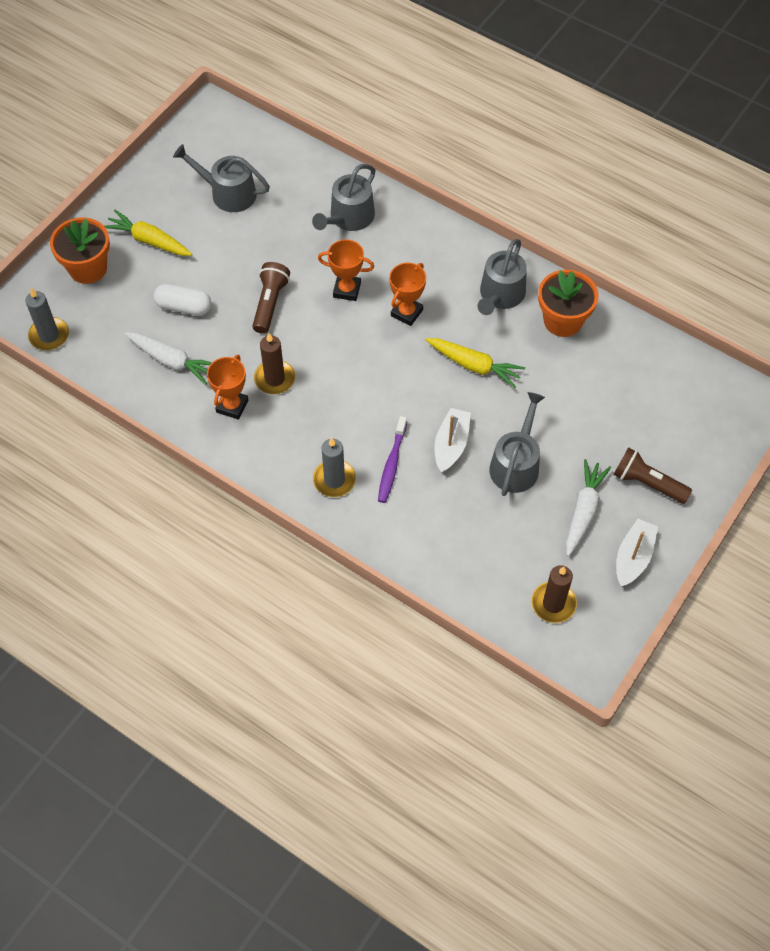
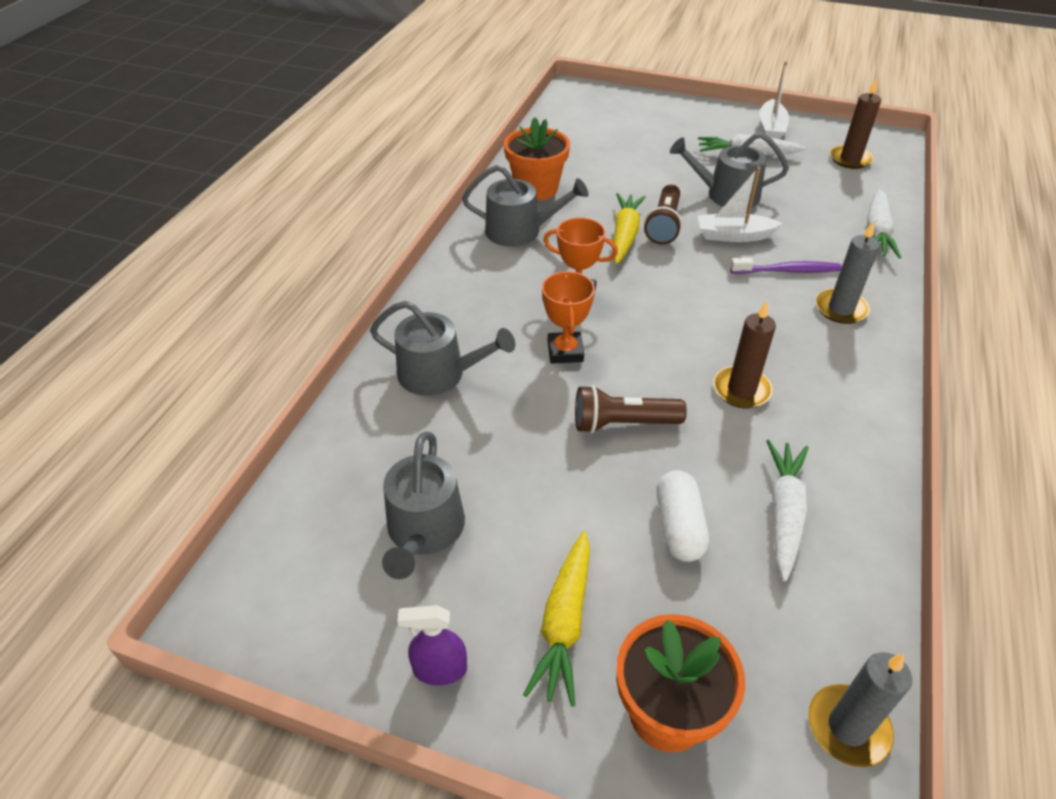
camera: 105 degrees left, 15 degrees down
orange trophy [207,355,248,420] -> none
brown flashlight [613,447,692,504] -> brown flashlight moved to [644,185,682,245]
white boat [617,519,658,587] -> white boat turned 90 degrees counterclockwise [759,61,789,139]
none -> purple spray bottle [398,605,467,685]
none -> white carrot [867,189,901,259]

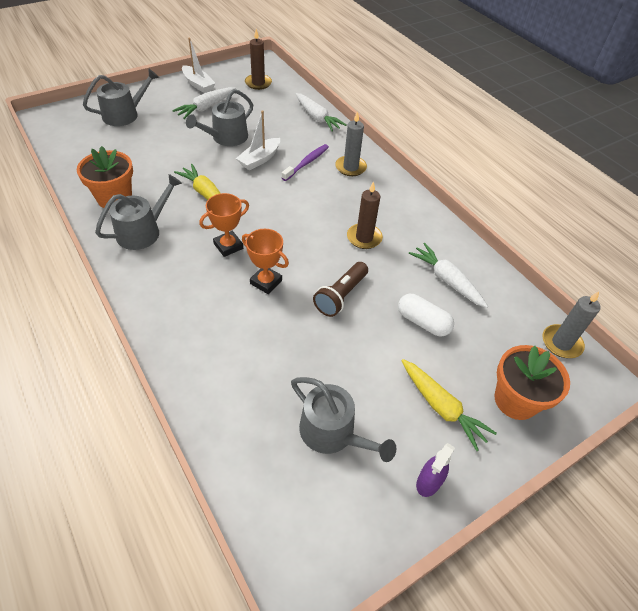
camera: 55 degrees left, 5 degrees up
grey watering can [370,301,515,396] -> grey watering can moved to [83,68,159,126]
brown flashlight [644,185,682,245] -> none

